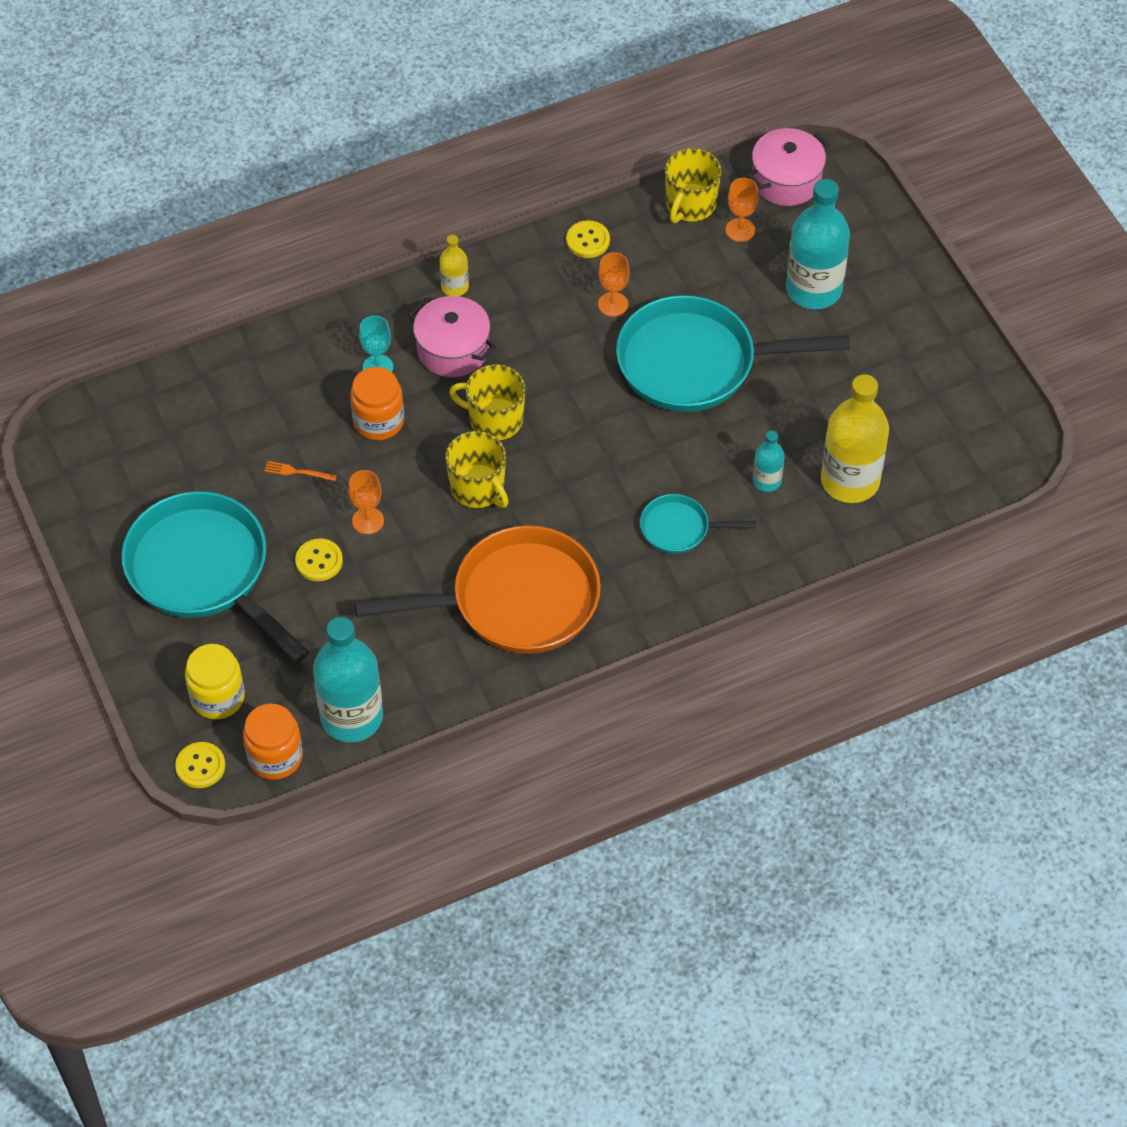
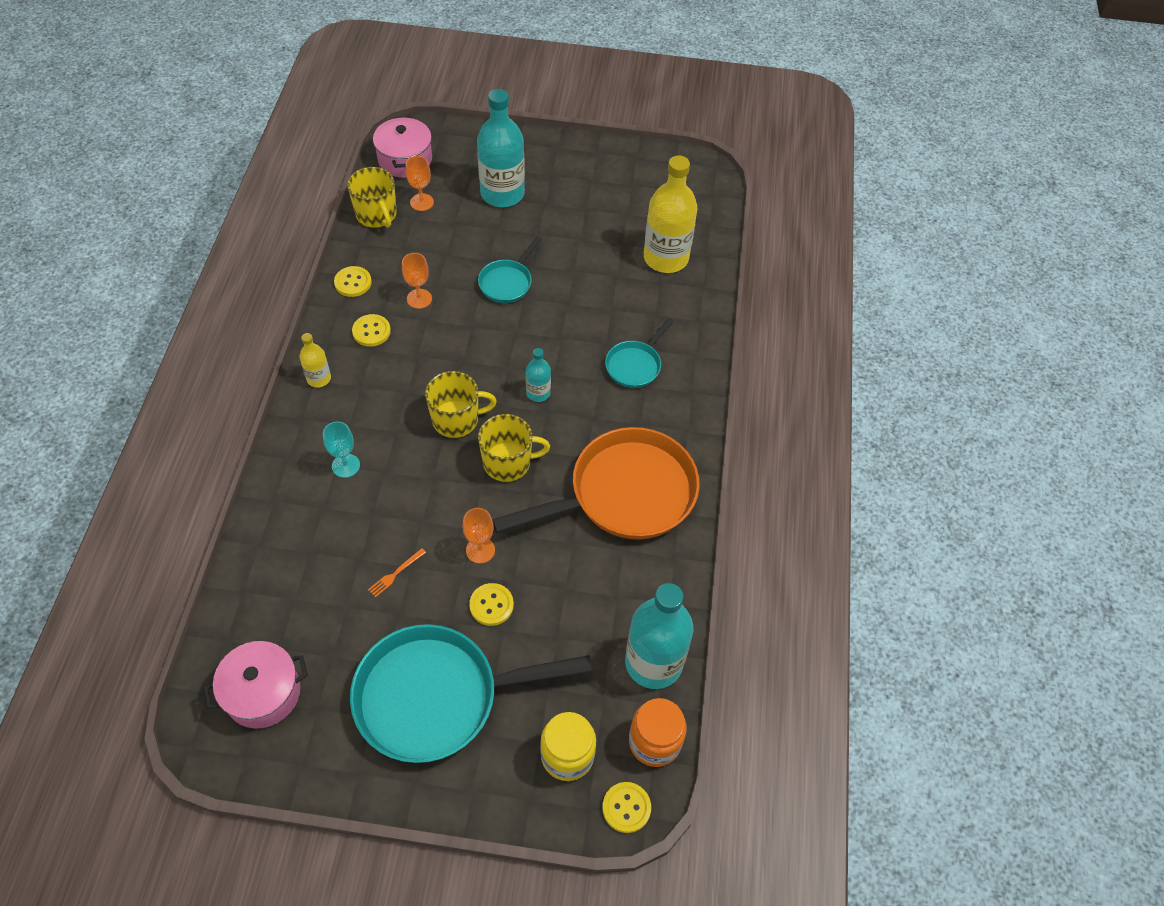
camera: 60 degrees left, 0 degrees up
orange jar [350,367,404,440] -> none
orange pan [355,525,601,654] -> orange pan turned 45 degrees clockwise [492,427,700,540]
pink pot [408,296,496,377] -> pink pot moved to [203,641,308,729]
yellow mug [449,364,525,440] -> yellow mug turned 150 degrees counterclockwise [425,371,497,438]
turquoise pan [616,295,850,412] -> turquoise pan [478,237,542,303], size x0.48
turquoise bottle [753,430,785,492] -> turquoise bottle moved to [526,348,551,402]
none -> yellow button [352,314,391,347]

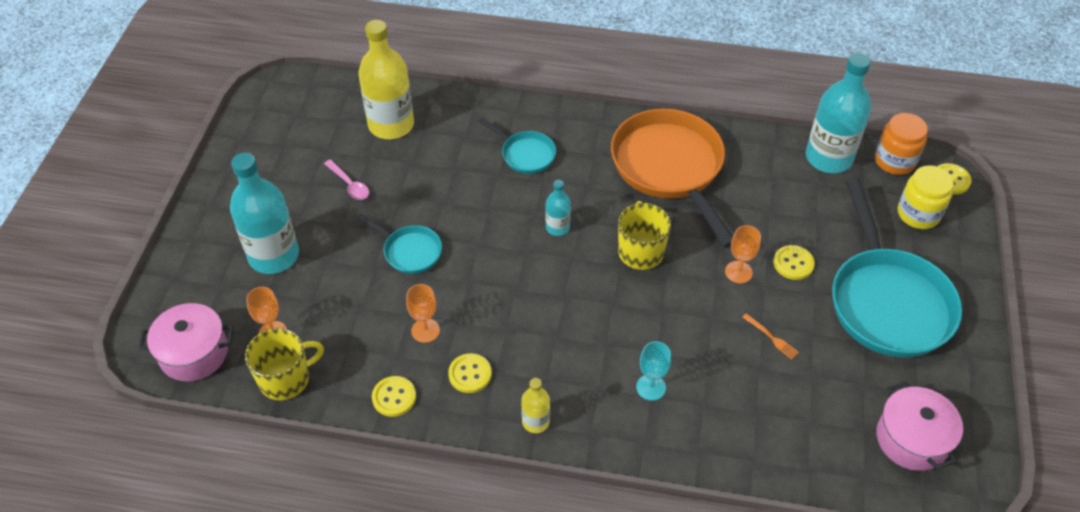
camera: 85 degrees left, 5 degrees down
yellow mug [425,371,497,438] -> none
none -> pink spoon [324,160,369,200]

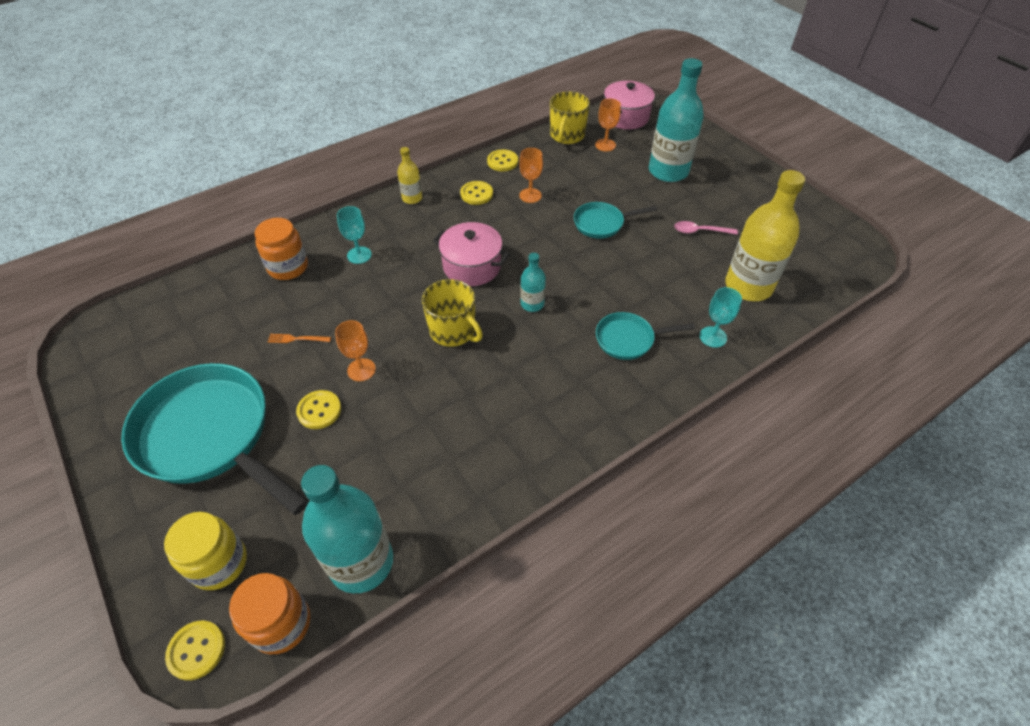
camera: 135 degrees right, 0 degrees up
orange pan [611,108,733,248] -> none
pink pot [876,381,963,471] -> pink pot moved to [433,222,510,286]
none -> orange jar [255,218,308,280]
none -> turquoise goblet [700,287,742,348]

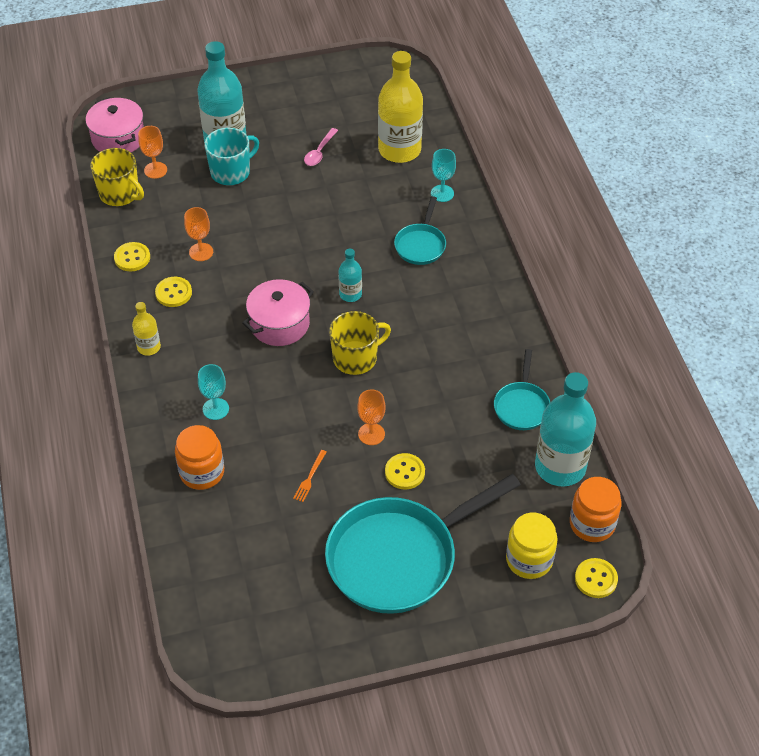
camera: 70 degrees left, 0 degrees up
turquoise pan [574,202,657,239] -> turquoise pan moved to [494,349,550,430]
none -> turquoise mug [205,128,259,185]

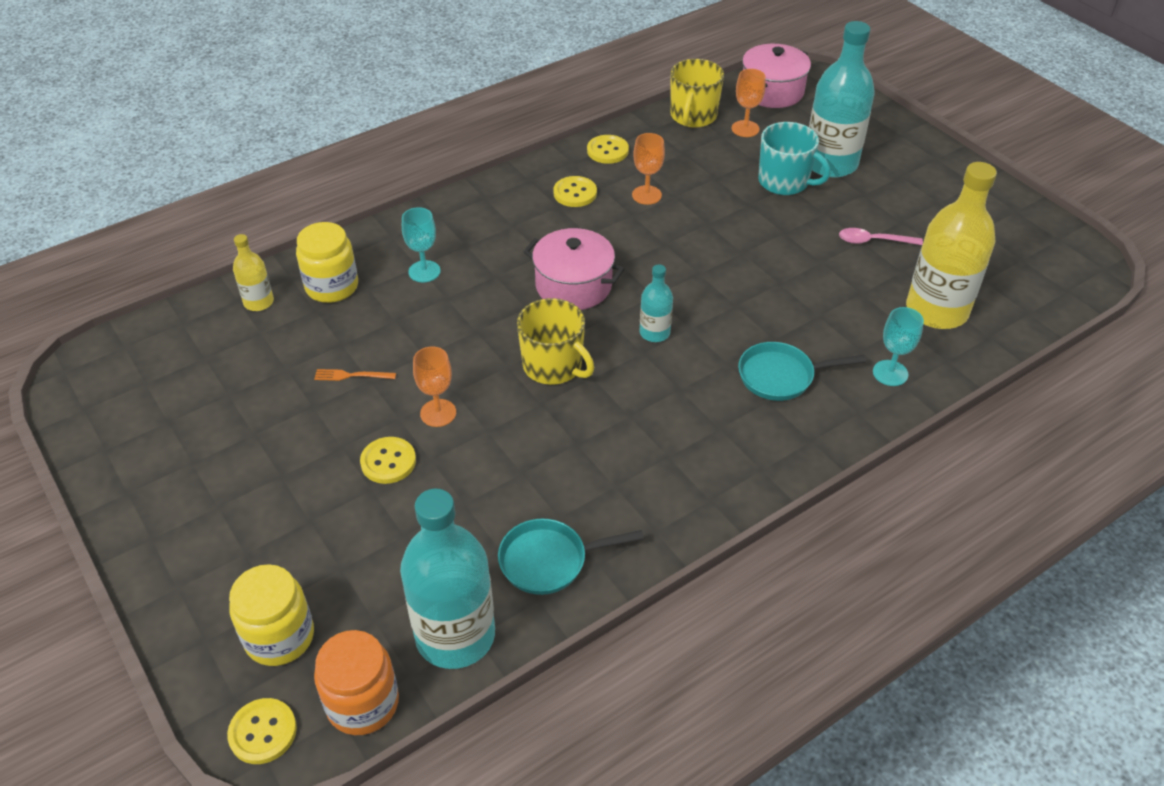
camera: 70 degrees right, 5 degrees down
yellow bottle [132,302,161,356] -> yellow bottle moved to [233,234,274,311]
orange jar [175,425,224,490] -> yellow jar [296,222,358,303]
turquoise pan [325,474,521,614] -> none

